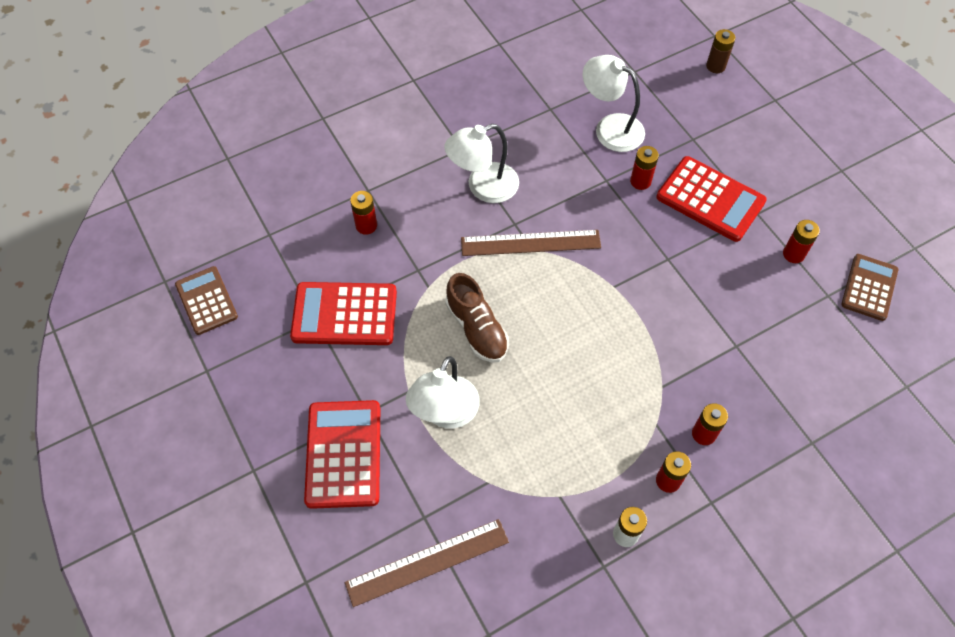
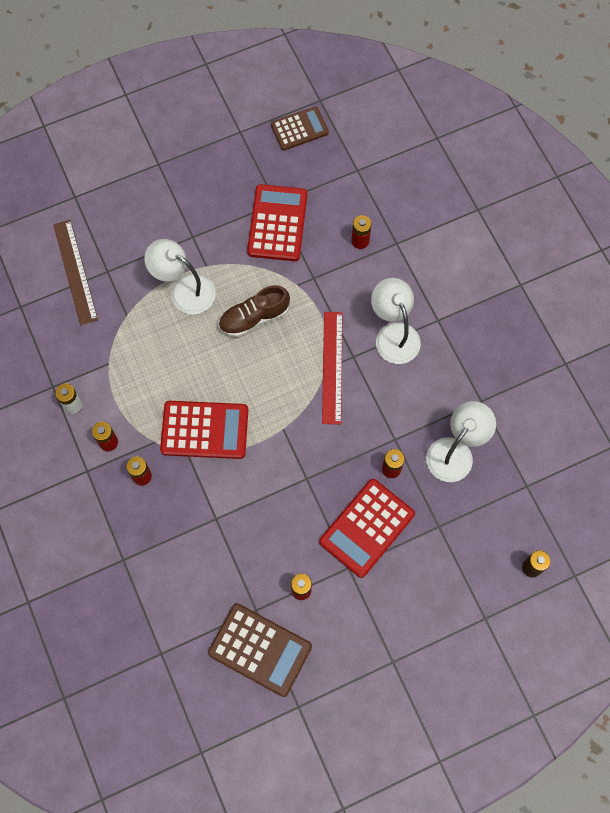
camera: 95 degrees right, 10 degrees up
red calculator [304,400,380,509] -> red calculator moved to [160,401,248,459]
brown ruler [461,230,601,256] -> red ruler [322,312,343,424]
brown calculator [841,254,898,321] -> brown calculator [208,603,312,697], size x1.50

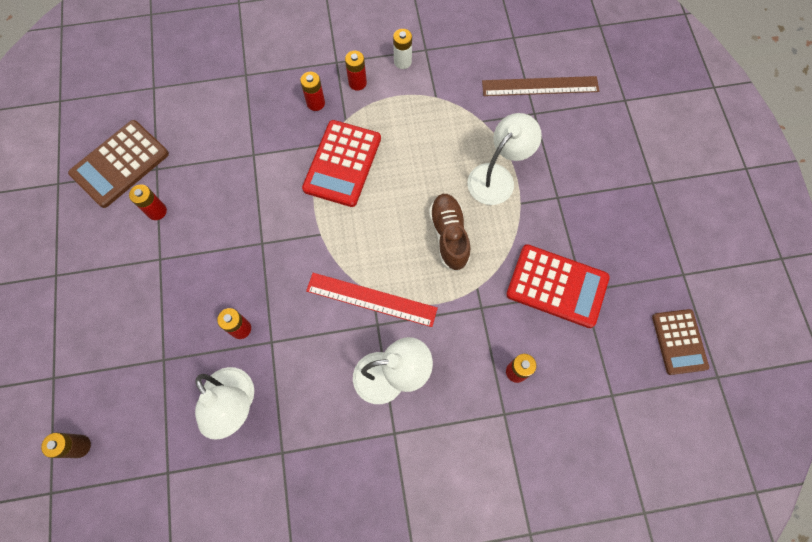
camera: 105 degrees right, 0 degrees up
red calculator [319,479,415,578] -> none

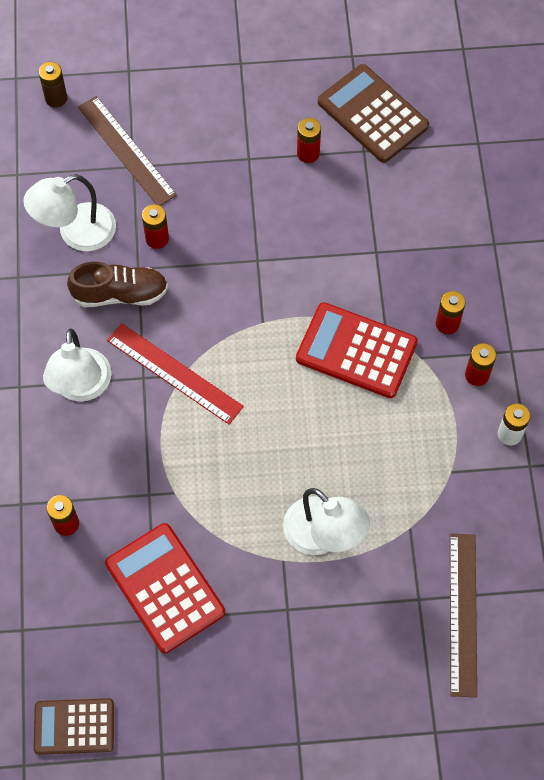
camera: 95 degrees right, 5 degrees down
red ruler [306,273,438,327] -> red ruler turned 75 degrees counterclockwise [107,323,244,425]
brown shoe [429,194,471,271] -> brown shoe moved to [67,262,168,307]
red calculator [506,244,610,328] -> red calculator turned 120 degrees clockwise [105,523,225,653]
none -> brown ruler [78,96,177,206]

